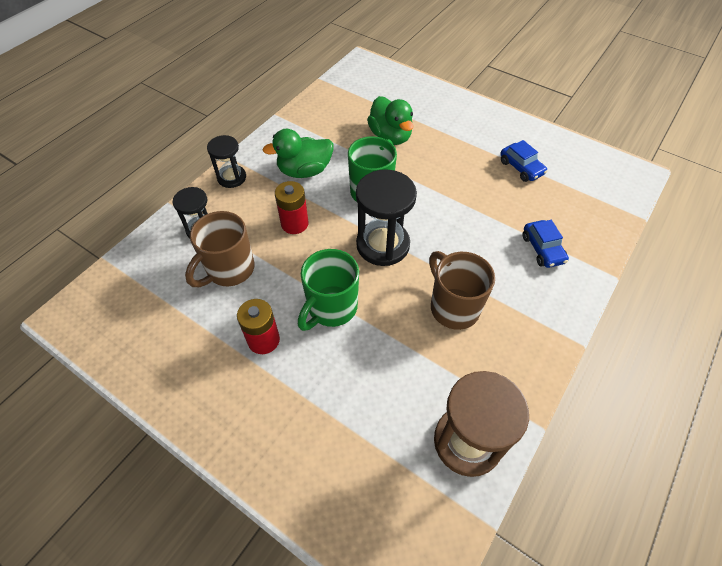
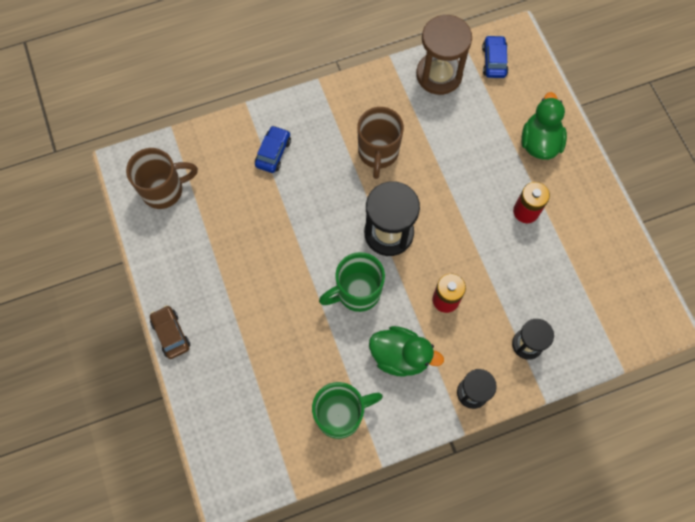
camera: 145 degrees left, 15 degrees up
brown mug [185,211,255,287] -> brown mug moved to [126,148,198,209]
green mug [298,249,359,331] -> green mug moved to [312,382,383,439]
green duck [367,96,414,145] -> green duck moved to [521,92,567,160]
blue car [501,140,548,182] -> blue car moved to [482,35,508,78]
none -> brown car [150,305,190,359]

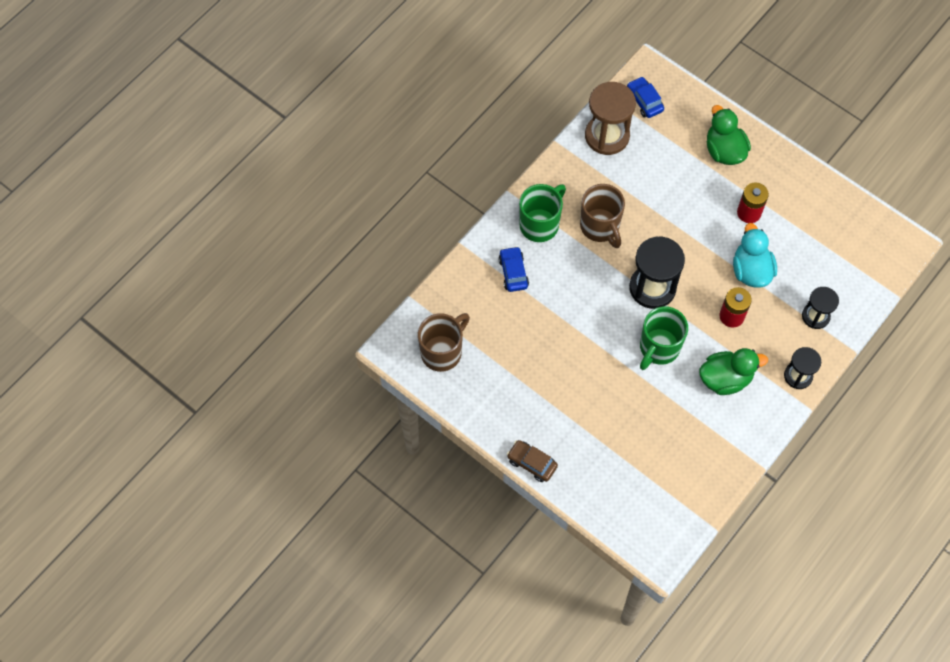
camera: 30 degrees left, 5 degrees down
green mug [312,382,383,439] -> green mug moved to [519,184,566,242]
none -> turquoise duck [733,223,777,288]

